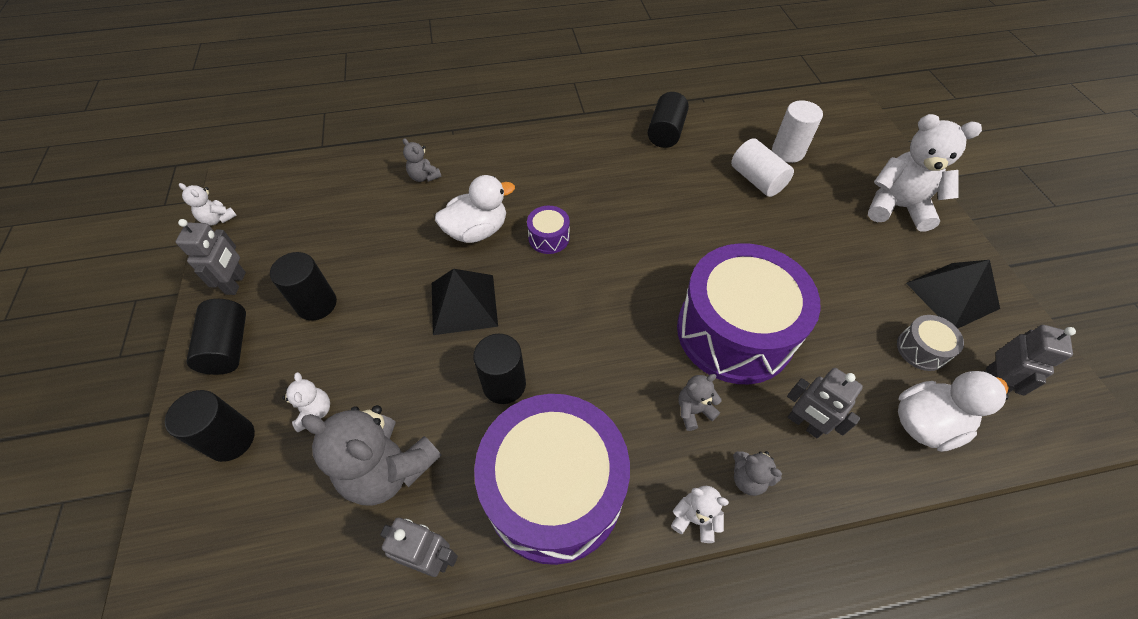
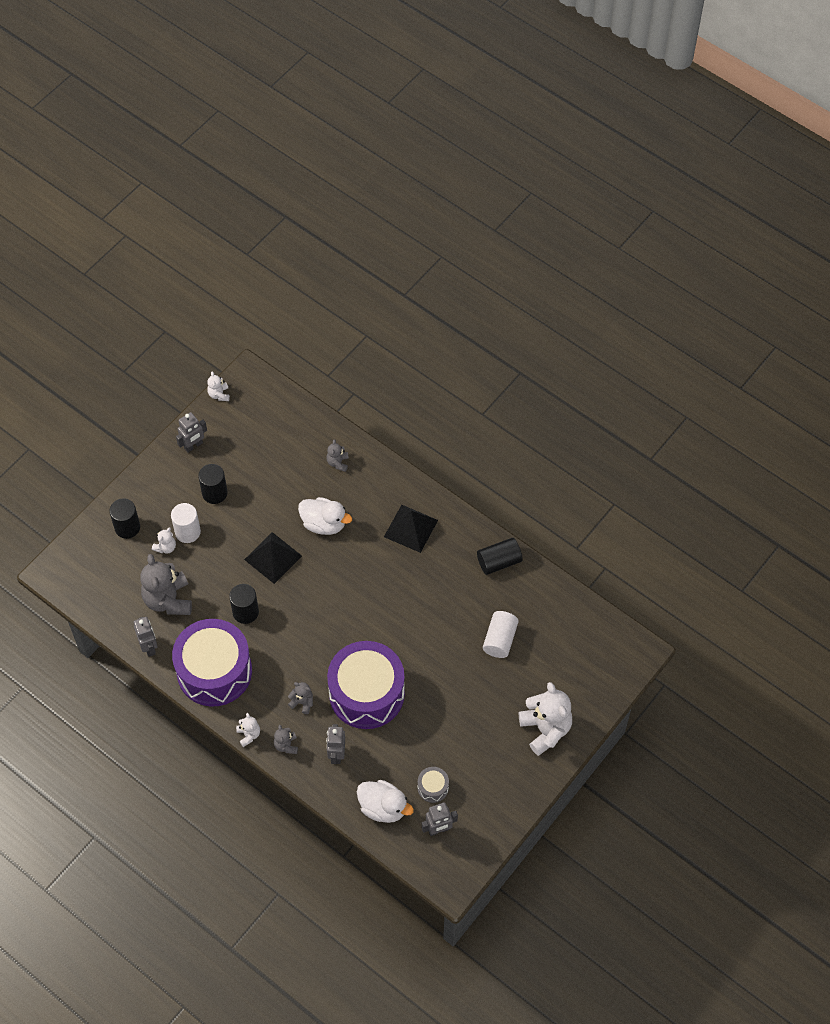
camera: 50 degrees right, 5 degrees up
black cylinder [187,299,246,375] -> none
purple drum [527,206,570,254] -> none
white cylinder [772,100,823,163] -> white cylinder moved to [171,503,201,543]
black pyramid [906,260,1000,328] -> black pyramid moved to [384,505,438,553]

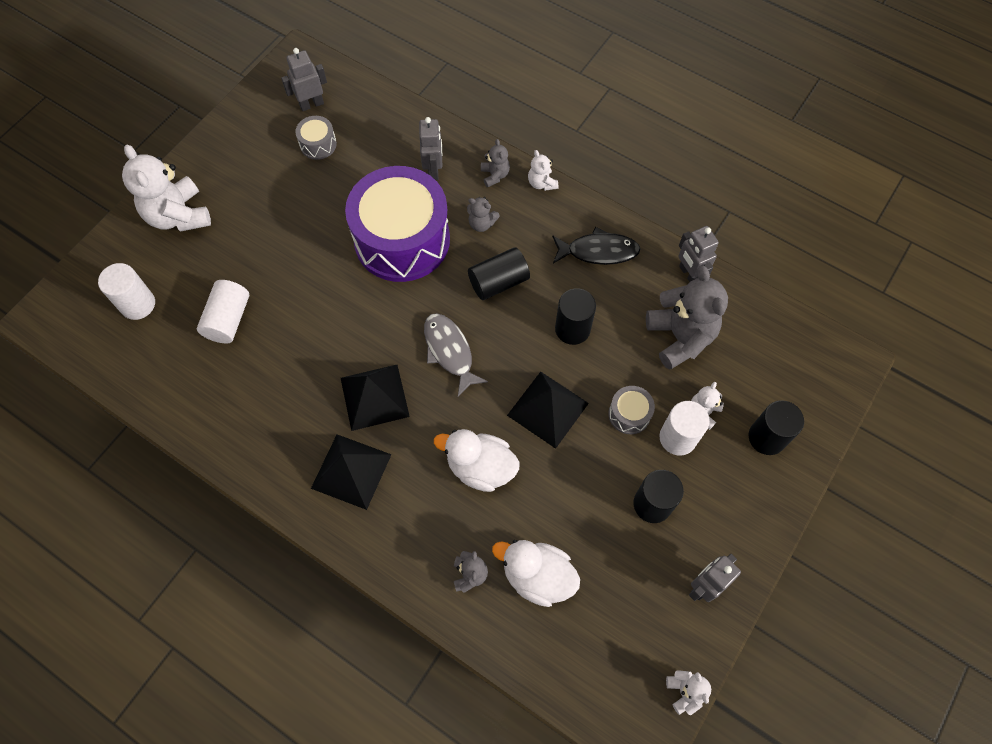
camera: 175 degrees right, 5 degrees up
purple drum [172,619,252,707] -> black fish [552,227,641,265]
white duck [357,780,414,823] -> white duck moved to [492,540,580,607]
black cylinder [477,538,523,575] -> black cylinder moved to [468,247,530,300]
none -> white cylinder [98,263,155,320]
none -> black pyramid [341,365,410,431]
none -> grey fish [424,313,488,397]
none -> grey drum [608,386,655,434]

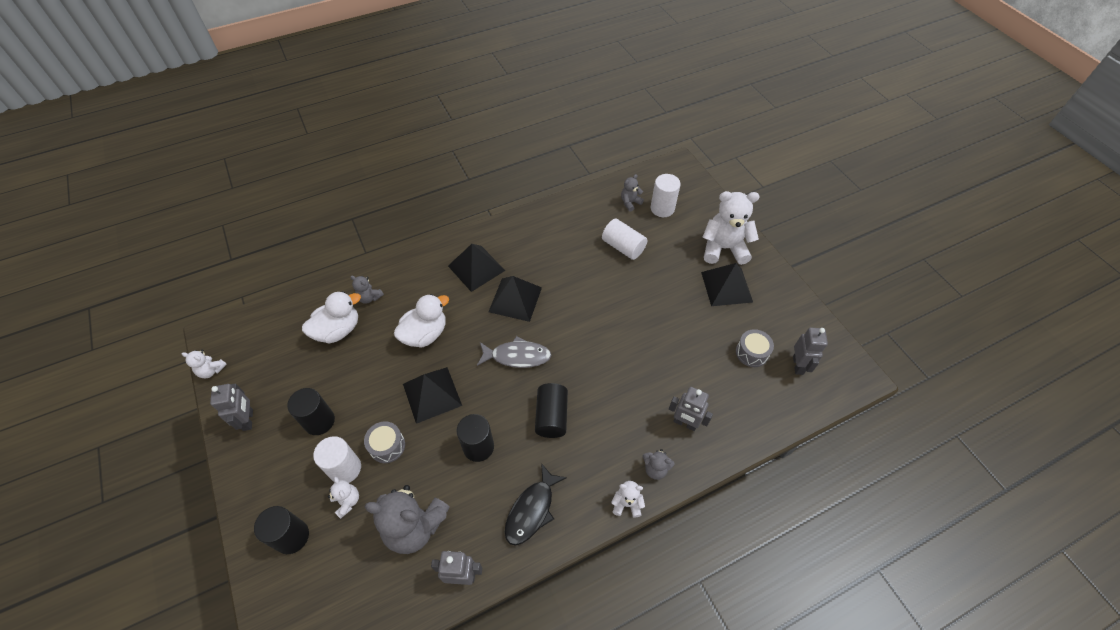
camera: 120 degrees right, 10 degrees down
purple drum [345,166,450,282] -> none
grey teddy bear [467,197,500,232] -> grey teddy bear moved to [621,174,644,212]
none -> black pyramid [701,263,753,306]

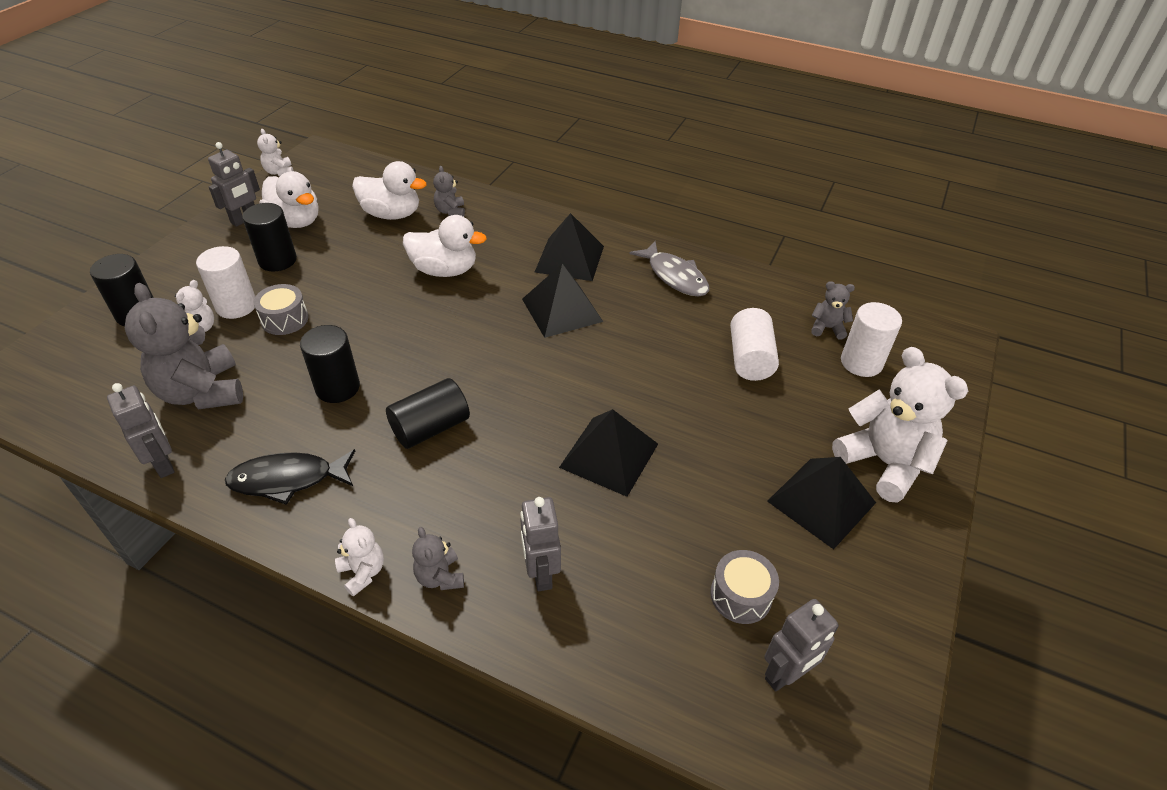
camera: 50 degrees right, 10 degrees down
black pyramid [403,367,462,424] -> black pyramid moved to [559,409,658,497]
grey fish [477,336,551,368] -> grey fish moved to [629,241,709,297]
none -> white duck [259,171,318,228]

